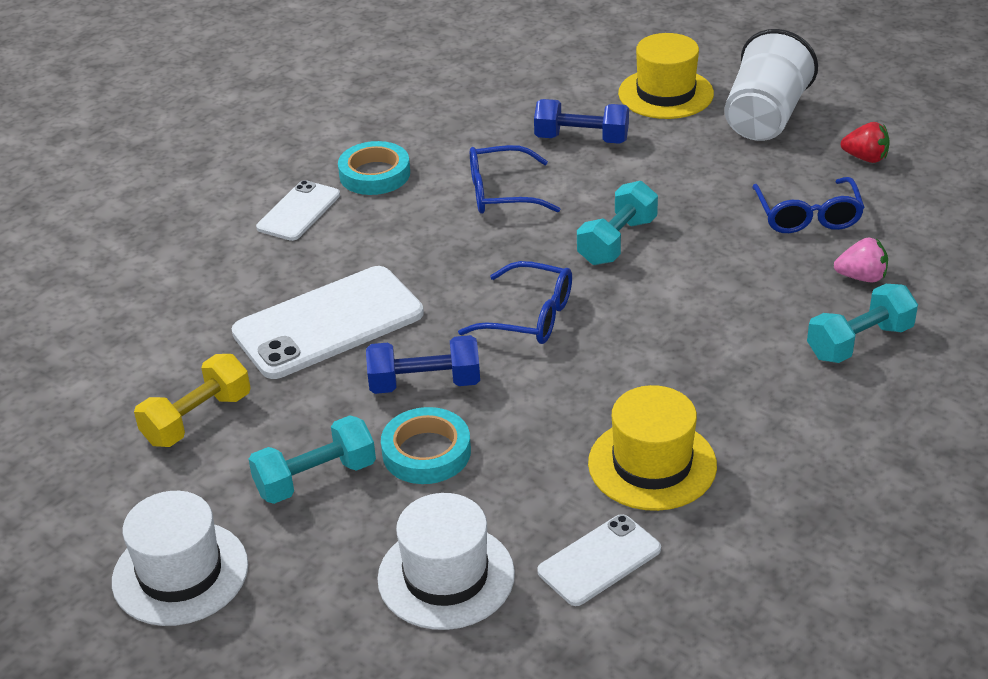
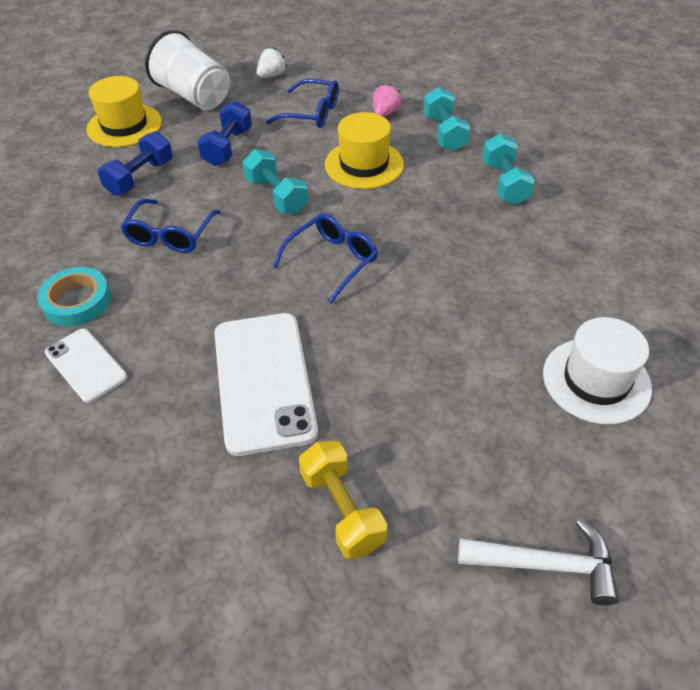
camera: 70 degrees left, 10 degrees up
white hat [112,491,248,626] -> white hammer [458,520,619,606]
turquoise dumbbell [249,415,376,504] -> turquoise dumbbell moved to [482,133,535,205]
blue dumbbell [366,335,480,394] -> blue dumbbell moved to [197,101,252,166]
turquoise tape [381,407,471,484] -> none
white phone [537,514,661,606] -> none
yellow hat [588,385,717,511] -> yellow hat moved to [325,112,404,189]
red strawberry [841,122,890,163] -> white strawberry [257,47,287,78]

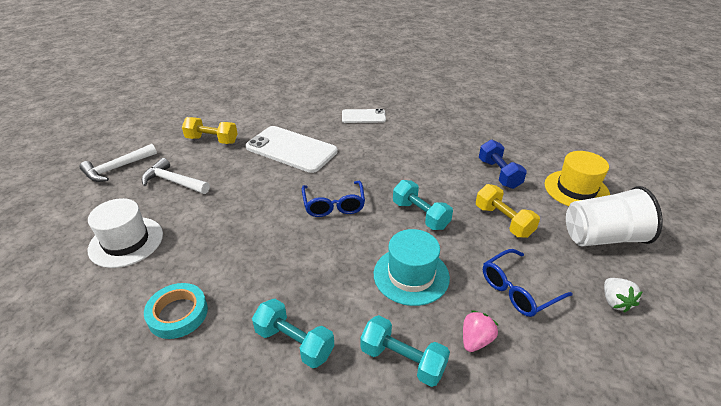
camera: 130 degrees right, 10 degrees down
turquoise tape [37,267,111,326] -> turquoise tape moved to [144,283,208,339]
blue glasses [121,199,221,253] -> none
blue dumbbell [197,101,252,166] -> yellow dumbbell [476,184,540,238]
turquoise dumbbell [242,149,308,214] -> turquoise dumbbell turned 45 degrees clockwise [393,180,453,230]
yellow hat [325,112,404,189] -> turquoise hat [374,229,450,306]
pink strawberry [373,83,402,117] -> pink strawberry turned 120 degrees counterclockwise [463,311,498,352]
none -> white hammer [142,158,210,194]

